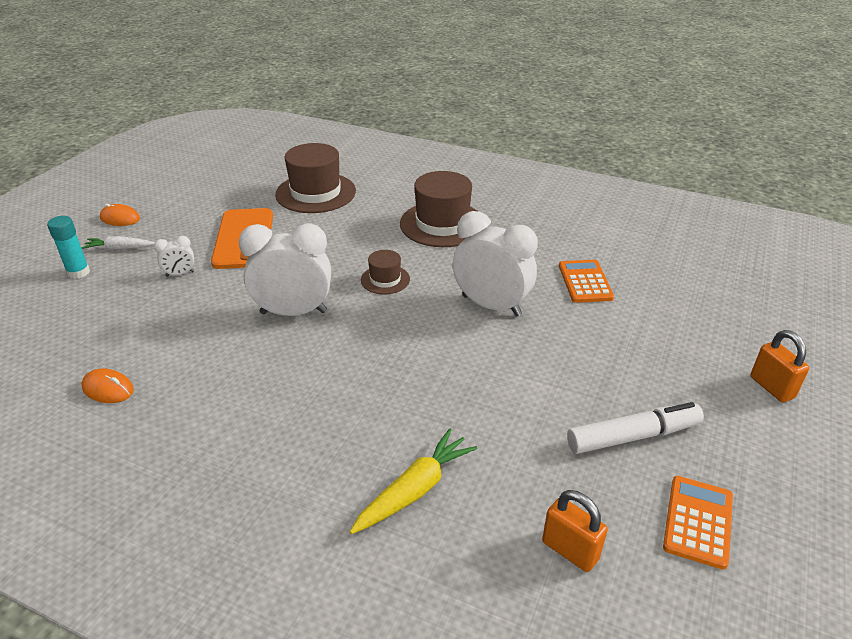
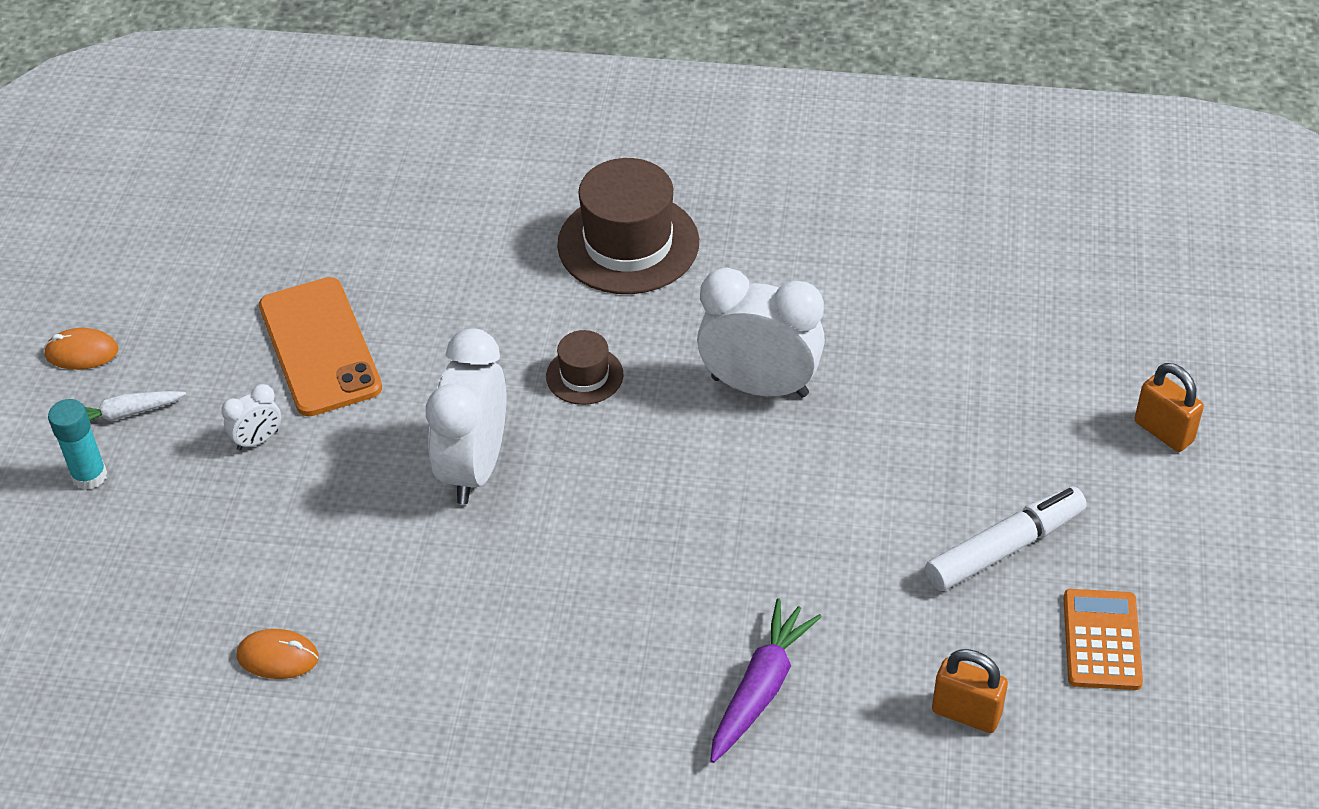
camera: 15 degrees left, 10 degrees up
white clock [239,223,331,316] -> white clock turned 60 degrees counterclockwise [426,328,506,504]
brown hat [275,143,356,213] -> none
yellow carrot [350,429,478,534] -> purple carrot [710,598,822,763]
orange calculator [559,260,614,303] -> none

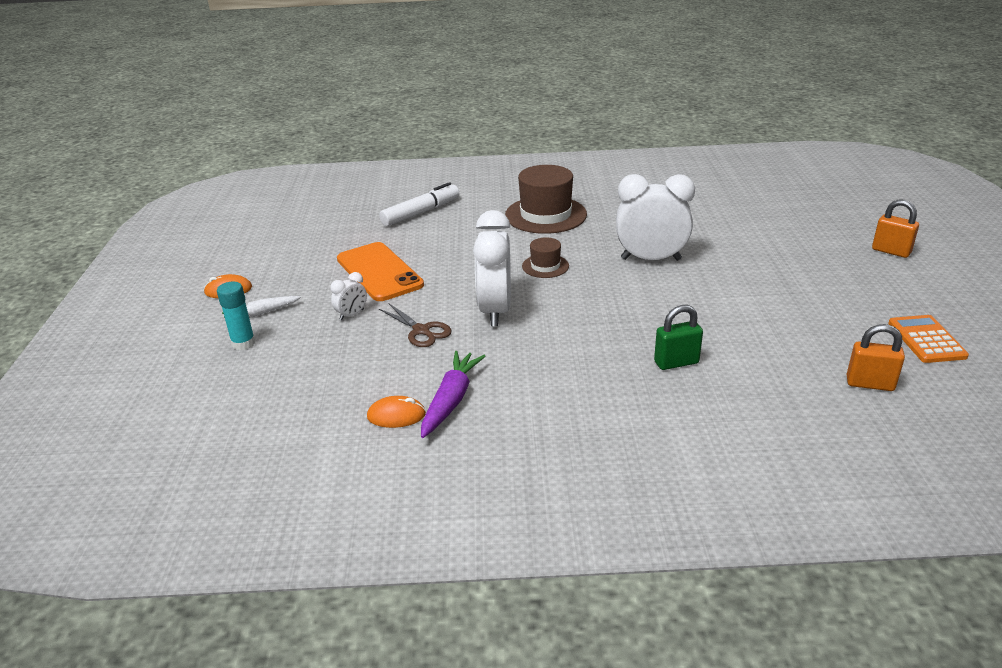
camera: 10 degrees left, 15 degrees down
purple carrot [710,598,822,763] -> purple carrot moved to [421,351,486,438]
white marker [925,486,1087,591] -> white marker moved to [379,182,459,226]
none -> brown scissors [379,303,452,347]
none -> green padlock [654,305,703,370]

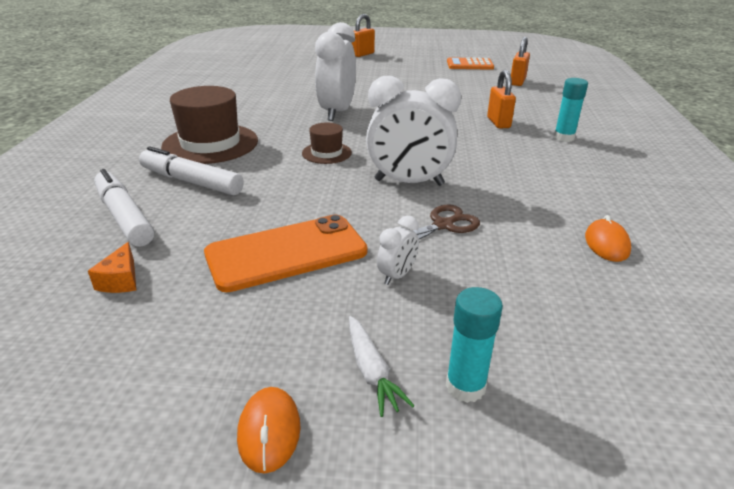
camera: 85 degrees left, 0 degrees up
white clock [330,272,367,320] -> white clock turned 75 degrees clockwise [377,216,419,285]
purple carrot [421,351,486,438] -> none
green padlock [654,305,703,370] -> orange padlock [487,70,516,129]
none -> orange cheese [88,242,136,293]
none -> white marker [139,146,244,196]
none -> turquoise glue stick [554,78,588,142]

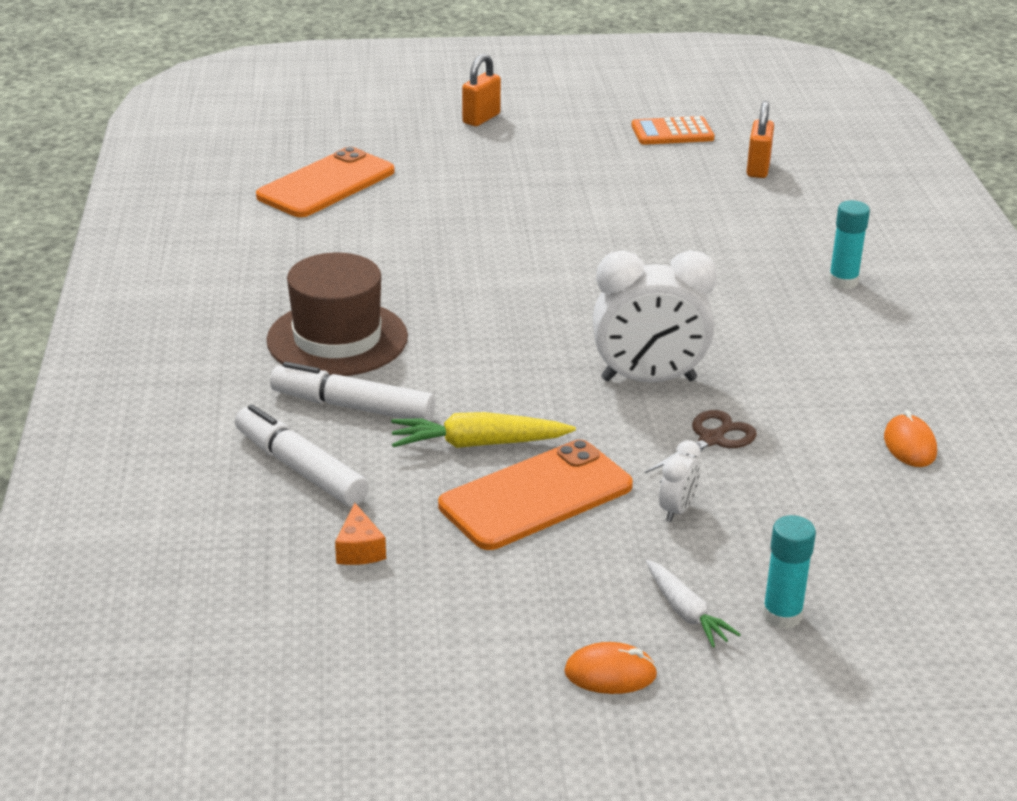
camera: 10 degrees left, 0 degrees up
orange mouse [237,387,300,473] -> orange mouse turned 75 degrees counterclockwise [564,642,658,694]
brown hat [302,123,352,164] -> none
white clock [315,22,356,121] -> none
orange padlock [487,70,516,129] -> none
none -> orange phone [256,147,395,217]
none -> yellow carrot [391,412,576,448]

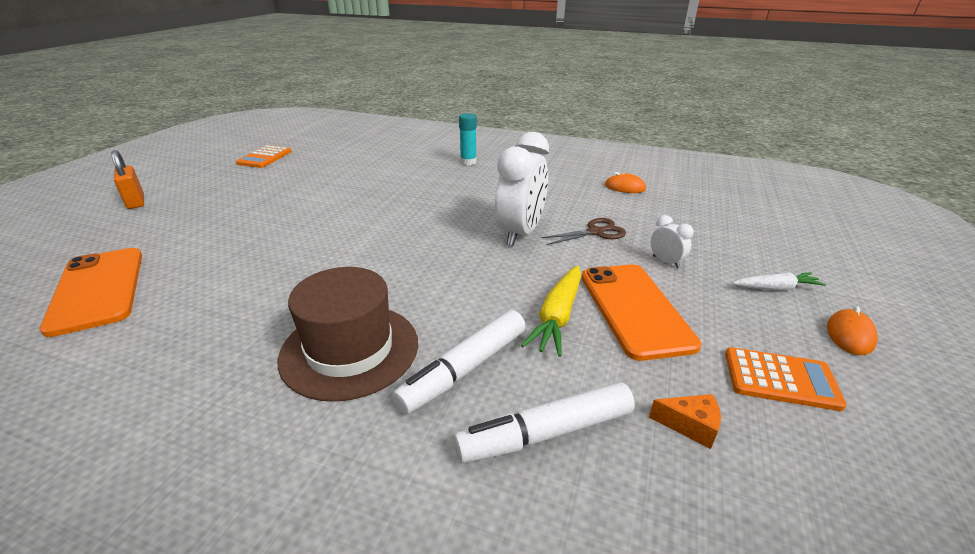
camera: 65 degrees left, 0 degrees up
brown scissors [644,410,757,483] -> brown scissors turned 90 degrees clockwise [541,218,626,245]
orange padlock [747,101,774,178] -> none
turquoise glue stick [762,515,816,629] -> none
none -> orange calculator [725,347,847,411]

